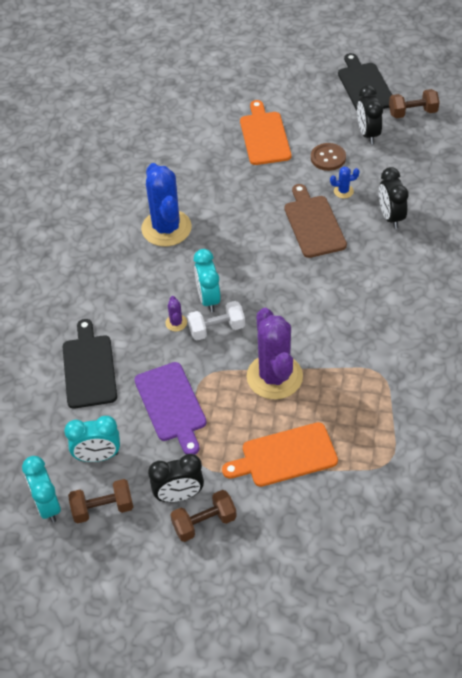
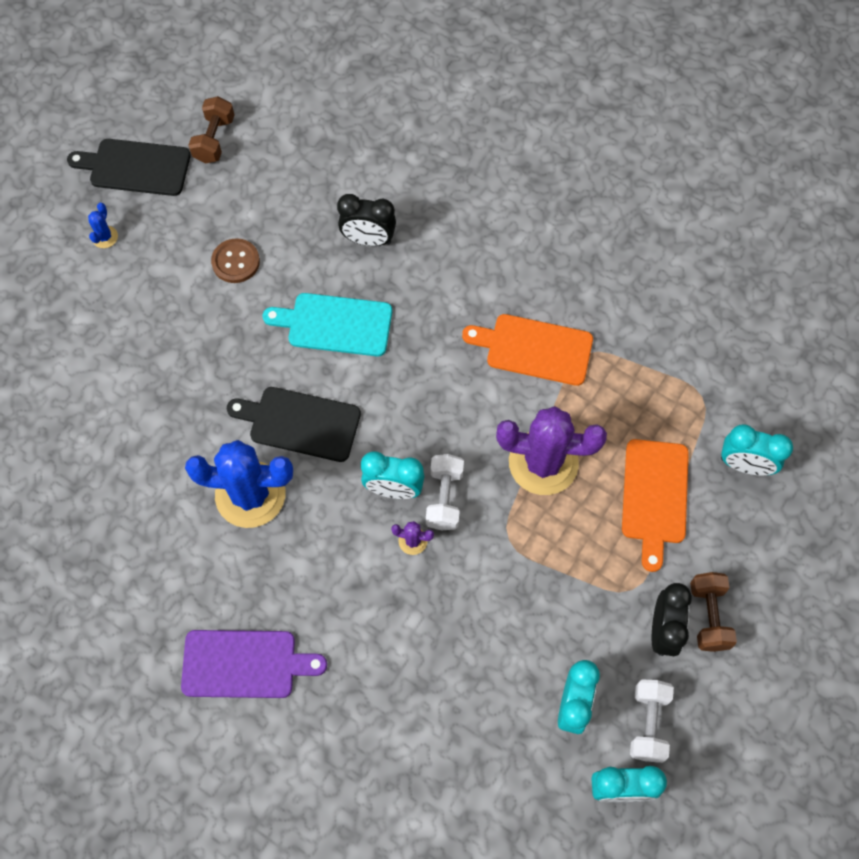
camera: 70 degrees left, 15 degrees up
black cutting board [63,319,117,409] -> black cutting board moved to [227,387,361,462]
brown dumbbell [68,479,133,523] -> white dumbbell [630,679,674,763]
purple cutting board [134,362,207,455] -> purple cutting board moved to [181,630,327,698]
orange cutting board [240,100,291,165] -> orange cutting board moved to [462,314,593,386]
brown cutting board [284,184,347,258] -> turquoise cutting board [263,293,392,357]
blue cactus [330,167,359,198] -> blue cactus moved to [88,203,118,248]
black clock [357,85,383,144] -> none
none -> turquoise clock [721,424,793,475]

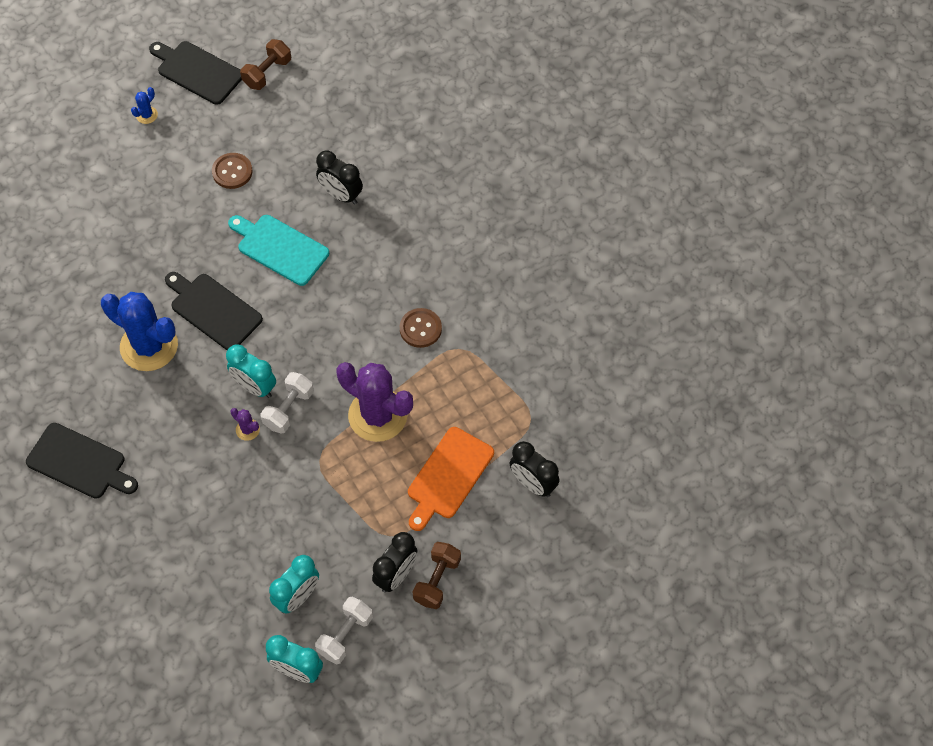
camera: 25 degrees right, 5 degrees down
purple cutting board [181,630,327,698] -> black cutting board [26,423,138,499]
orange cutting board [462,314,593,386] -> brown button [400,308,442,348]
turquoise clock [721,424,793,475] -> black clock [510,441,559,497]

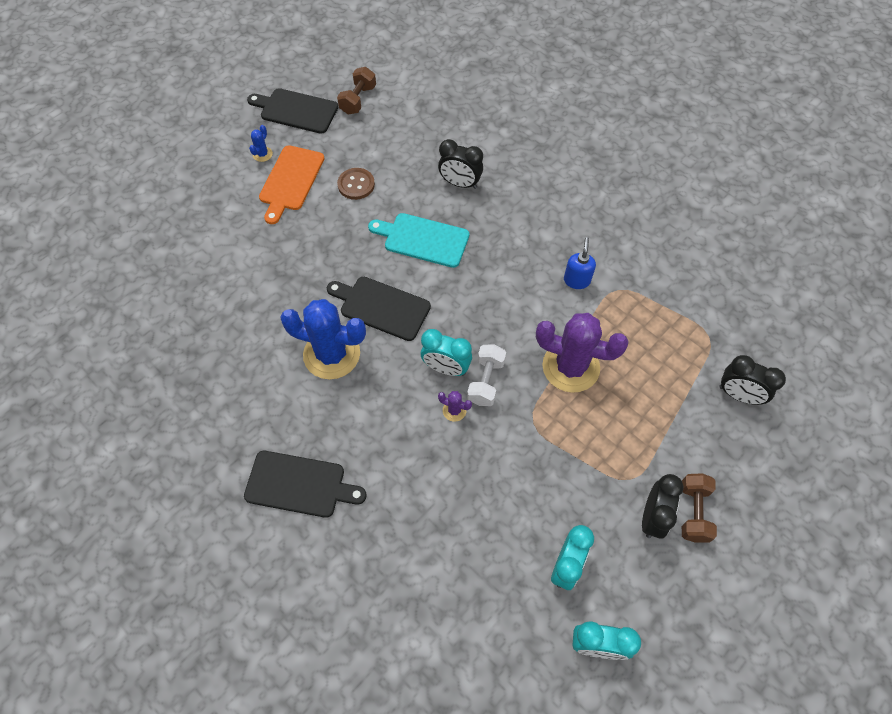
camera: 15 degrees left, 0 degrees up
white dumbbell [315,597,373,664] -> none
brown button [400,308,442,348] -> blue soap dispenser [564,237,596,289]
orange cutting board [408,427,494,531] -> orange cutting board moved to [259,145,325,224]

